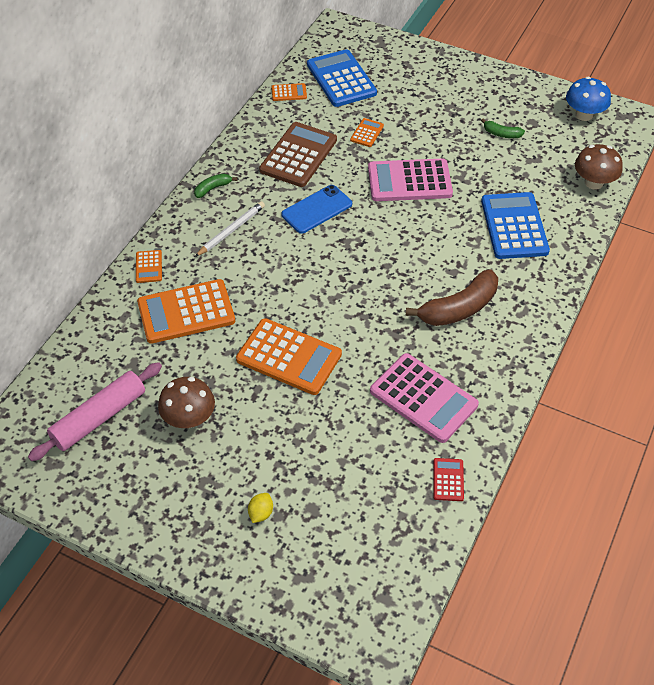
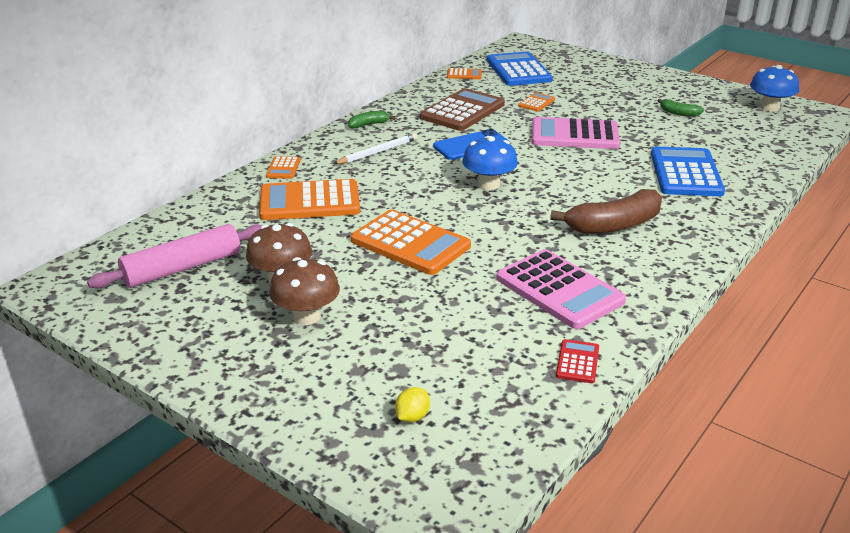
camera: 10 degrees right, 20 degrees down
yellow lemon [248,493,273,523] -> yellow lemon moved to [395,387,430,423]
brown mushroom [575,144,623,190] -> brown mushroom moved to [269,257,340,325]
none -> blue mushroom [462,136,518,190]

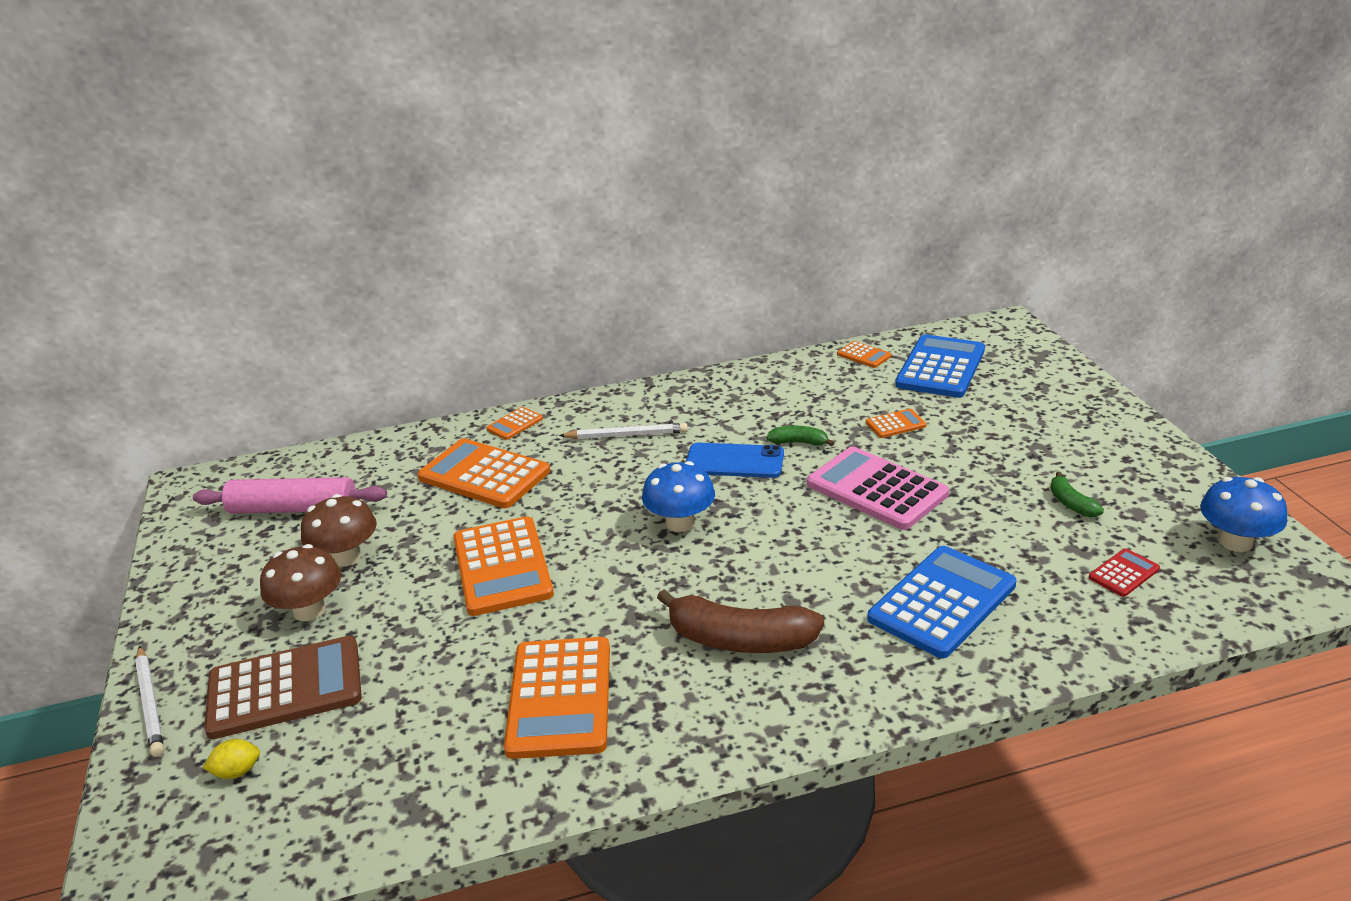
camera: 40 degrees right, 0 degrees up
green banana [348,111,395,128] -> green banana moved to [766,426,834,446]
brown calculator [420,88,505,131] -> brown calculator moved to [204,636,362,739]
pink calculator [496,249,626,329] -> orange calculator [504,637,610,759]
red calculator [556,339,599,383] -> red calculator moved to [1089,548,1160,597]
none -> white pencil [135,646,164,757]

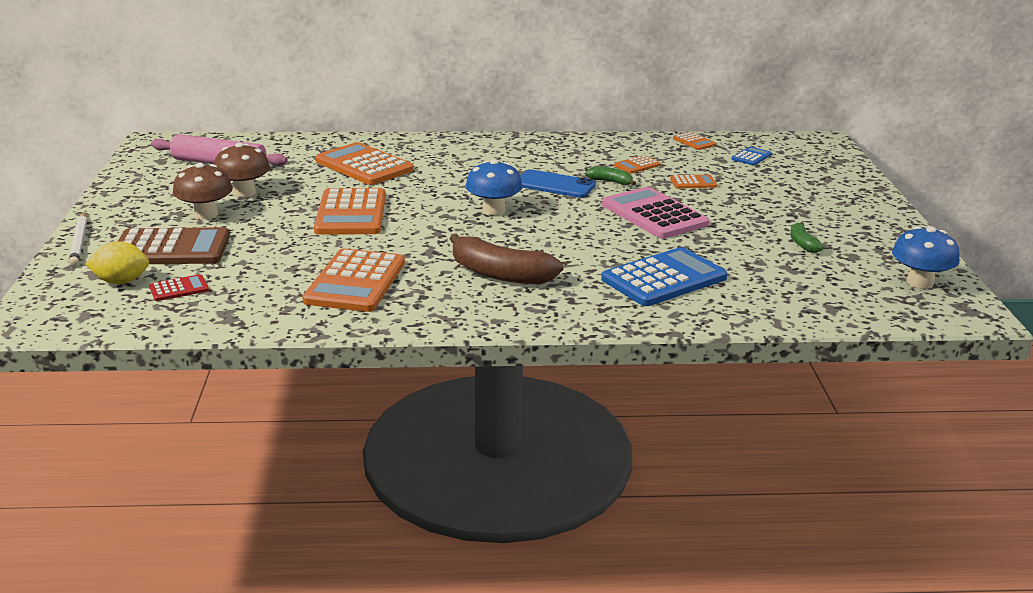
camera: 10 degrees right, 5 degrees down
yellow lemon [203,739,260,779] -> yellow lemon [85,241,149,284], size x1.58
orange calculator [486,407,543,440] -> orange calculator moved to [614,155,661,174]
white pencil [559,423,688,439] -> none
blue calculator [895,334,985,398] -> blue calculator [731,146,772,165], size x0.46
red calculator [1089,548,1160,597] -> red calculator moved to [149,274,209,301]

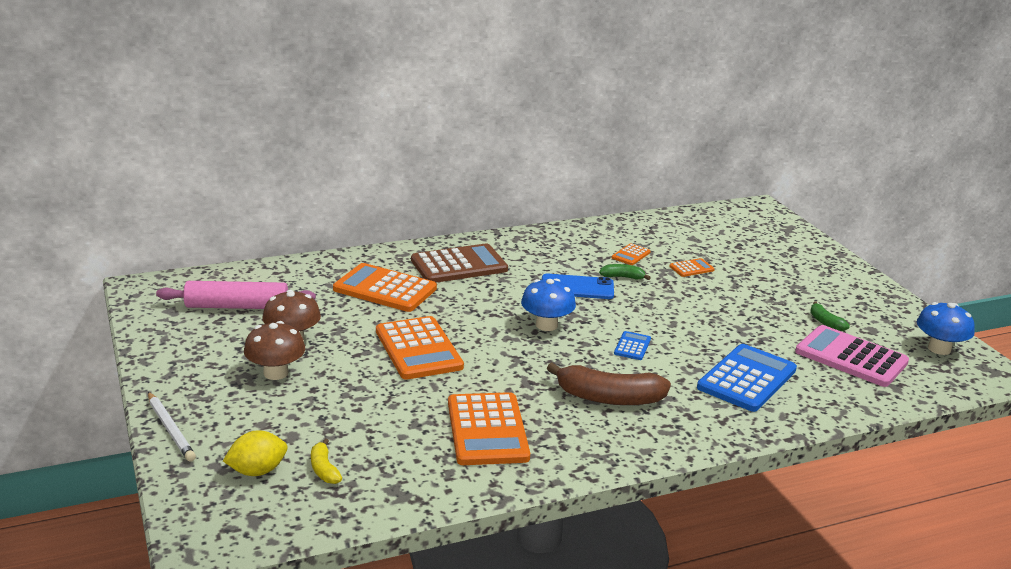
camera: 20 degrees left, 0 degrees up
brown calculator [118,227,230,264] -> brown calculator moved to [411,243,508,283]
red calculator [149,274,209,301] -> yellow banana [311,438,342,484]
pink calculator [602,187,709,239] -> pink calculator moved to [795,325,909,387]
orange calculator [673,132,716,150] -> none
blue calculator [731,146,772,165] -> blue calculator moved to [614,331,651,360]

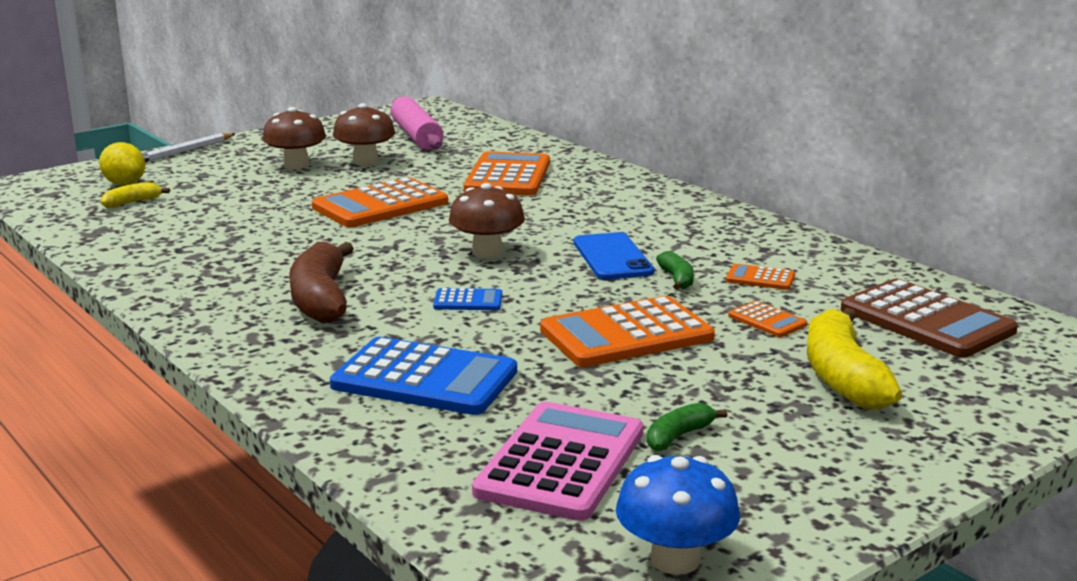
camera: 75 degrees right, 5 degrees down
brown calculator [411,243,508,283] -> brown calculator moved to [841,279,1018,358]
orange calculator [448,392,530,465] -> orange calculator moved to [540,296,715,367]
blue mushroom [521,279,576,331] -> brown mushroom [449,183,525,258]
none -> yellow banana [807,308,902,410]

